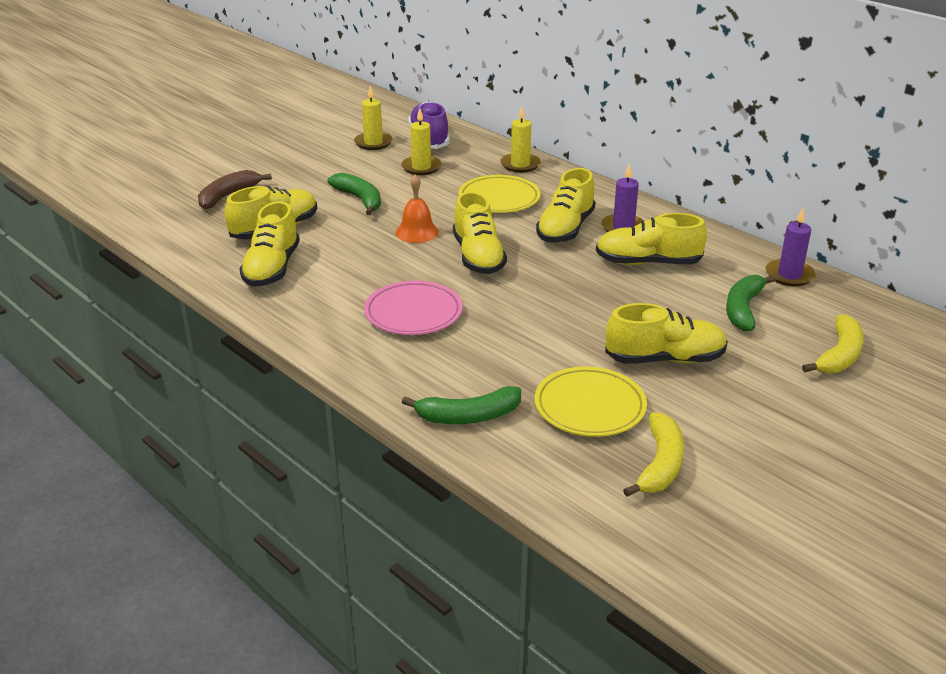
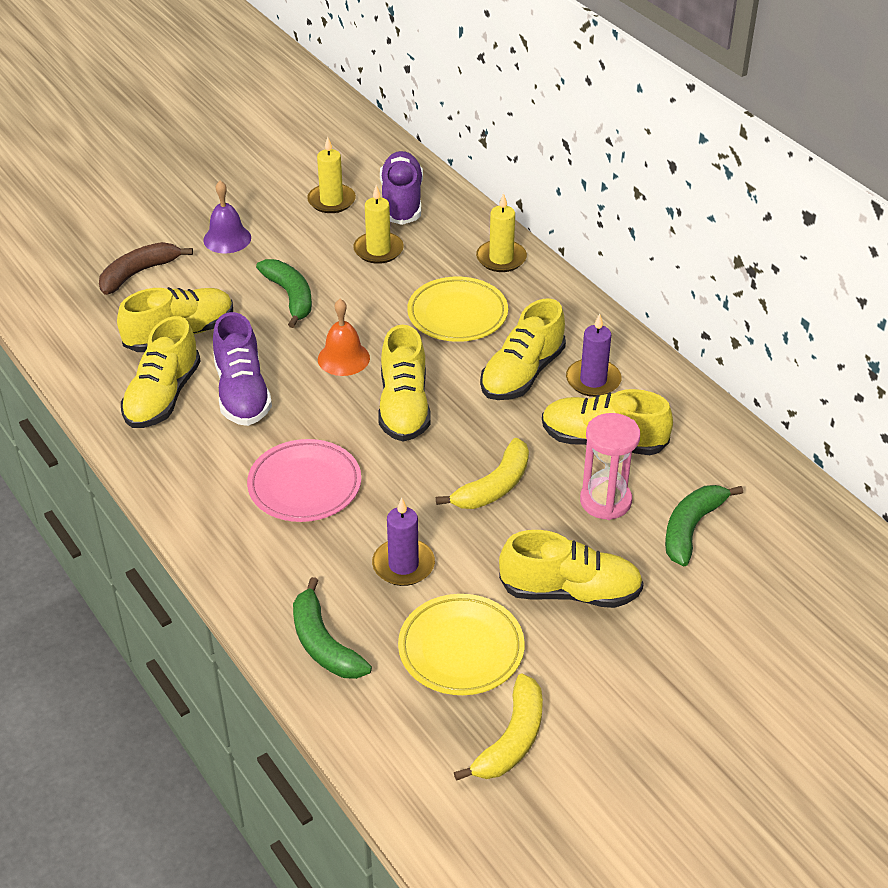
camera: 10 degrees right, 10 degrees up
green banana [402,386,521,424] -> green banana turned 60 degrees clockwise [293,577,372,679]
purple candle [766,208,816,286] -> purple candle moved to [372,498,435,586]
yellow banana [802,315,864,374] -> yellow banana moved to [436,438,529,509]
none -> purple bell [203,181,251,253]
none -> purple shoe [213,312,272,426]
none -> pink hourglass [580,413,640,520]

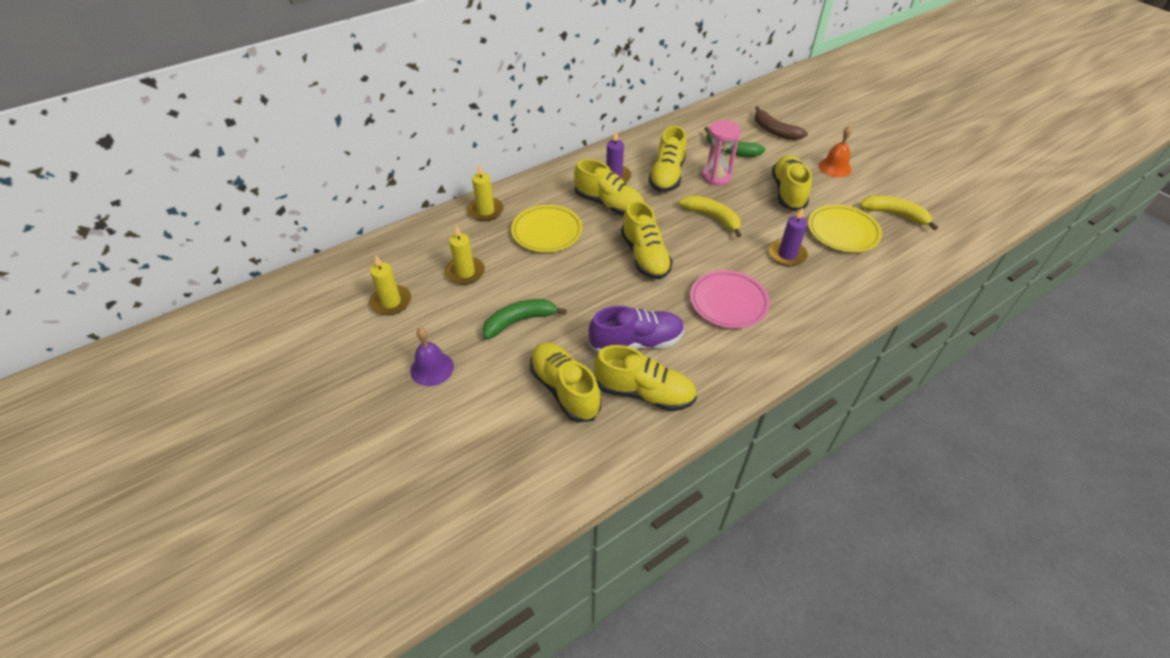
camera: 90 degrees left, 5 degrees up
brown banana [99,242,193,295] -> brown banana moved to [755,106,808,140]
green banana [293,577,372,679] -> none
orange bell [318,299,370,376] -> orange bell moved to [819,126,852,178]
yellow shoe [378,325,431,441] -> yellow shoe turned 75 degrees clockwise [621,200,673,279]
purple shoe [380,151,423,225] -> none

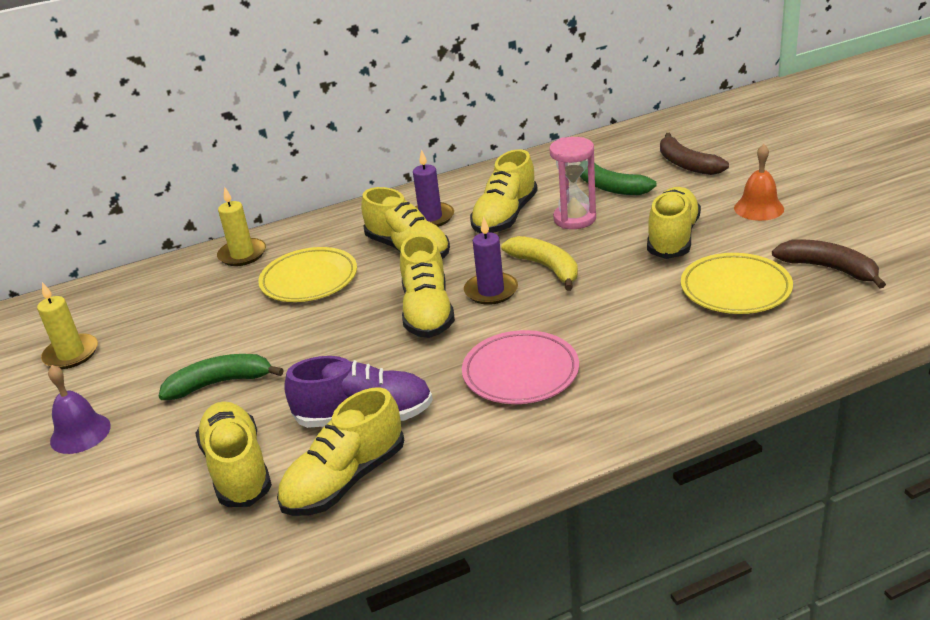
camera: 15 degrees right, 15 degrees down
yellow candle [445,225,485,285] -> none
yellow shoe [594,345,697,411] -> yellow shoe turned 105 degrees clockwise [277,387,404,516]
purple candle [769,207,808,267] -> purple candle moved to [464,217,518,305]
yellow banana [860,196,938,230] -> brown banana [772,239,886,288]

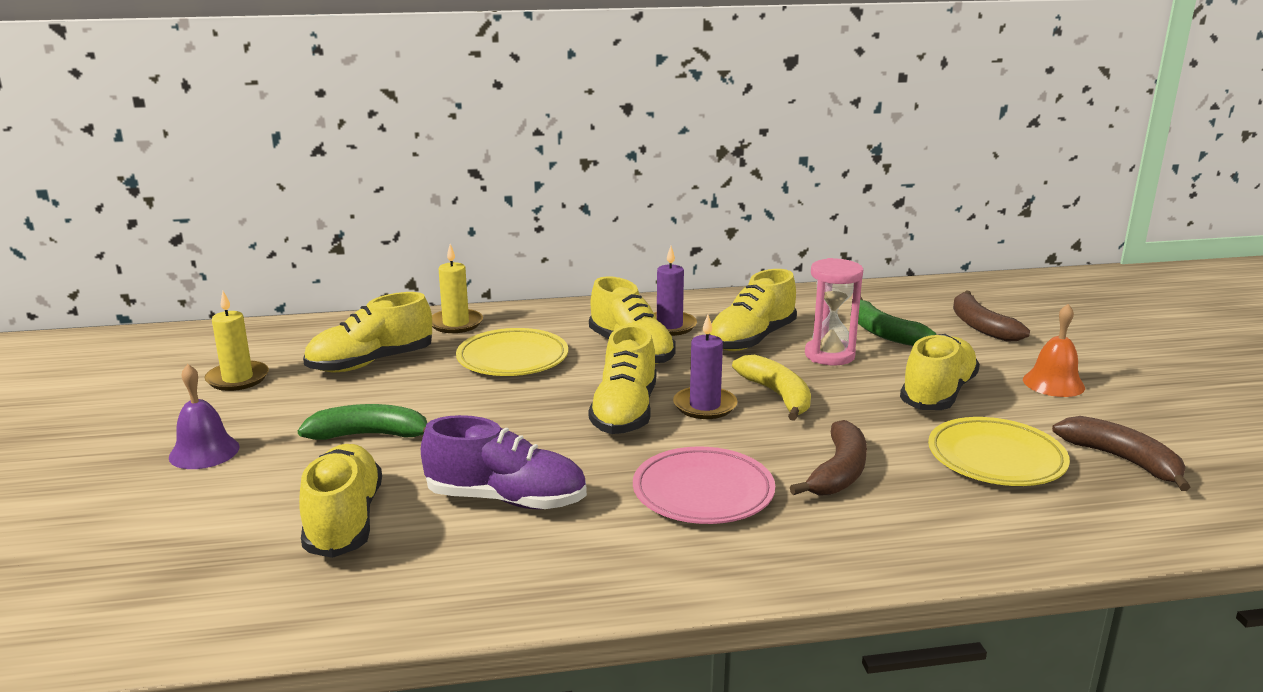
camera: 10 degrees right, 10 degrees down
yellow shoe [277,387,404,516] -> yellow shoe moved to [303,292,432,372]
none -> brown banana [790,420,867,495]

